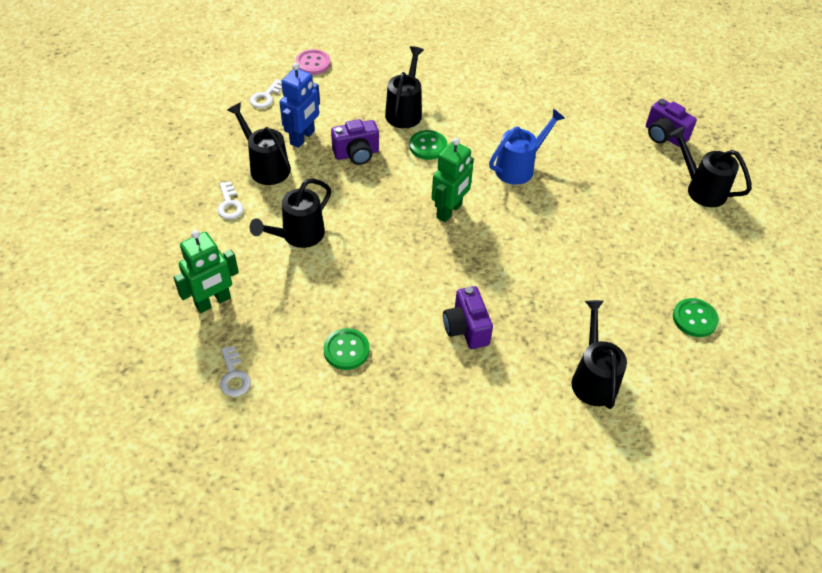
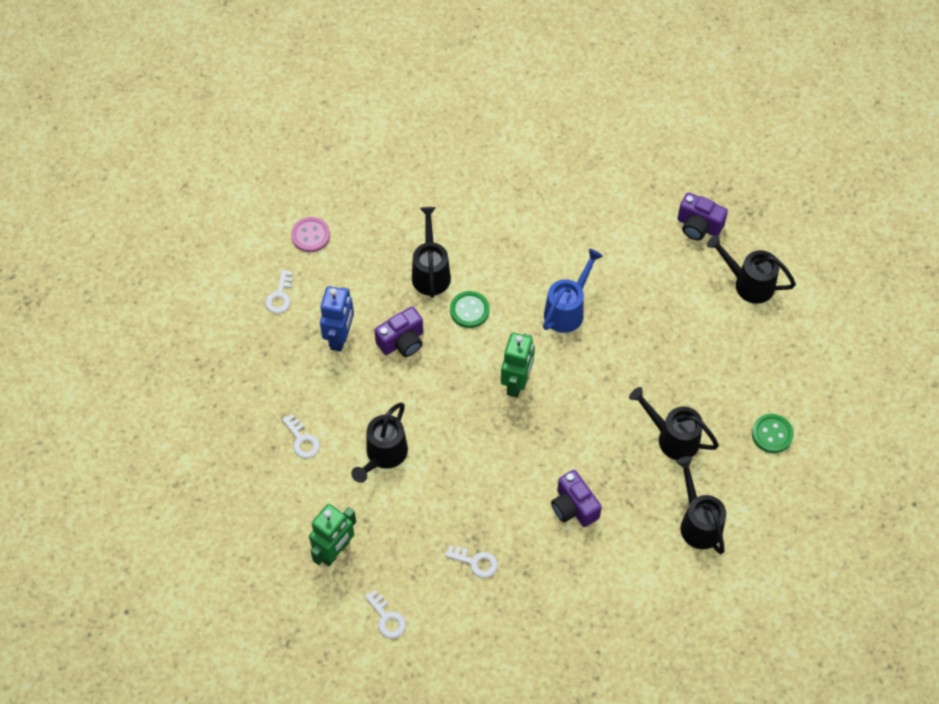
camera: 15 degrees left, 10 degrees up
black watering can [227,102,291,185] -> black watering can moved to [629,387,719,460]
green button [323,328,370,370] -> white key [445,545,498,578]

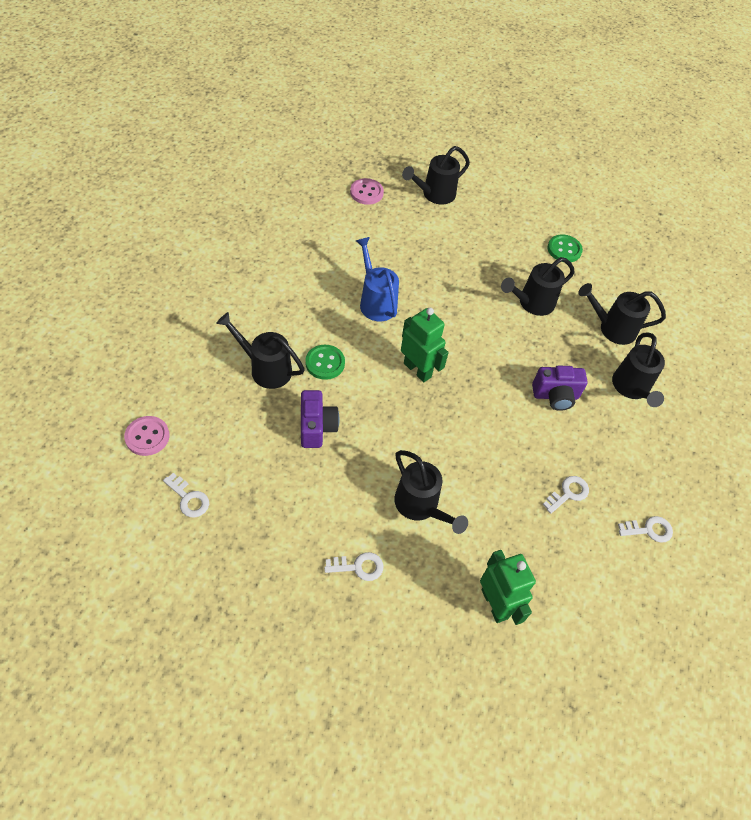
camera: 65 degrees left, 5 degrees down
blue robot [320,286,354,352] -> none
white key [365,590,406,639] -> white key moved to [618,516,673,543]
purple camera [677,193,728,240] -> pink button [350,178,384,205]
none -> black watering can [612,332,665,407]

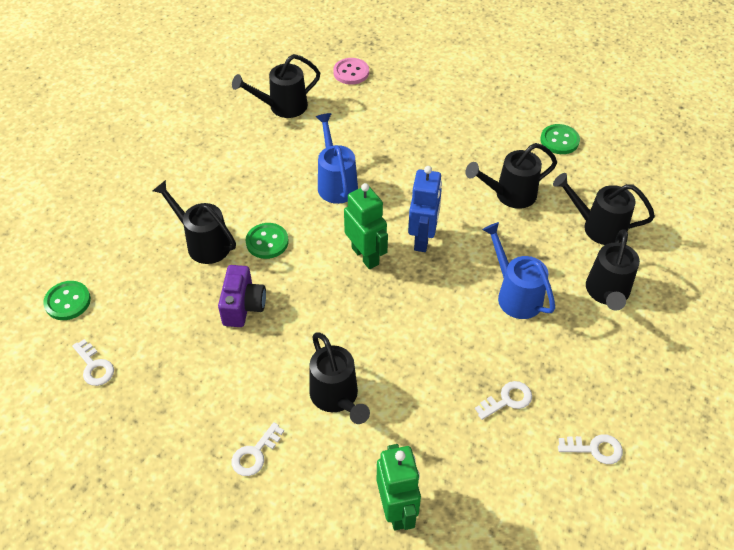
camera: 15 degrees right, 5 degrees down
pink button [124,416,170,456] -> green button [43,281,91,320]
white key [324,552,384,581] -> white key turned 120 degrees clockwise [231,422,284,476]
black watering can [402,146,470,205] -> black watering can moved to [232,54,320,118]
purple camera [532,366,588,411] -> blue watering can [482,222,555,319]
none -> blue robot [408,166,442,252]

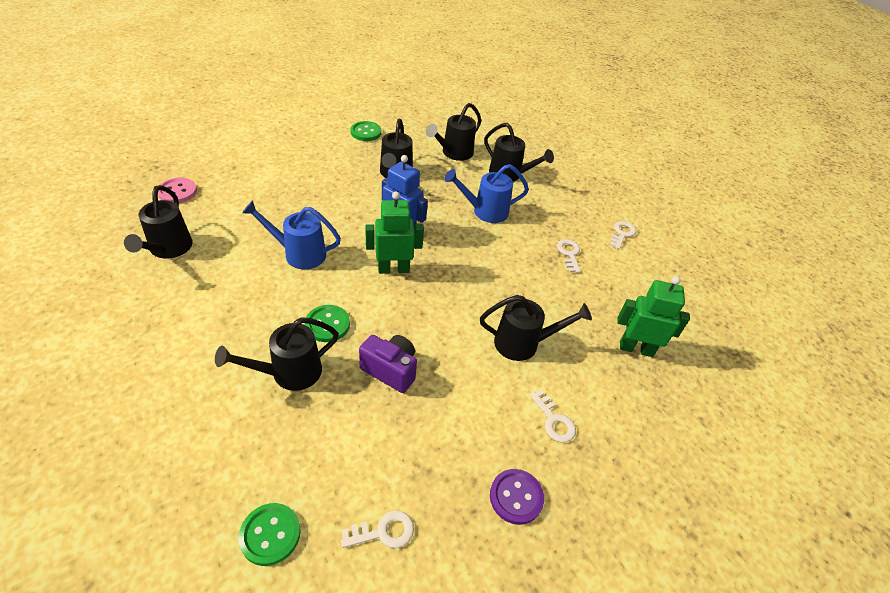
camera: 70 degrees left, 5 degrees down
none -> purple button [490,469,544,525]

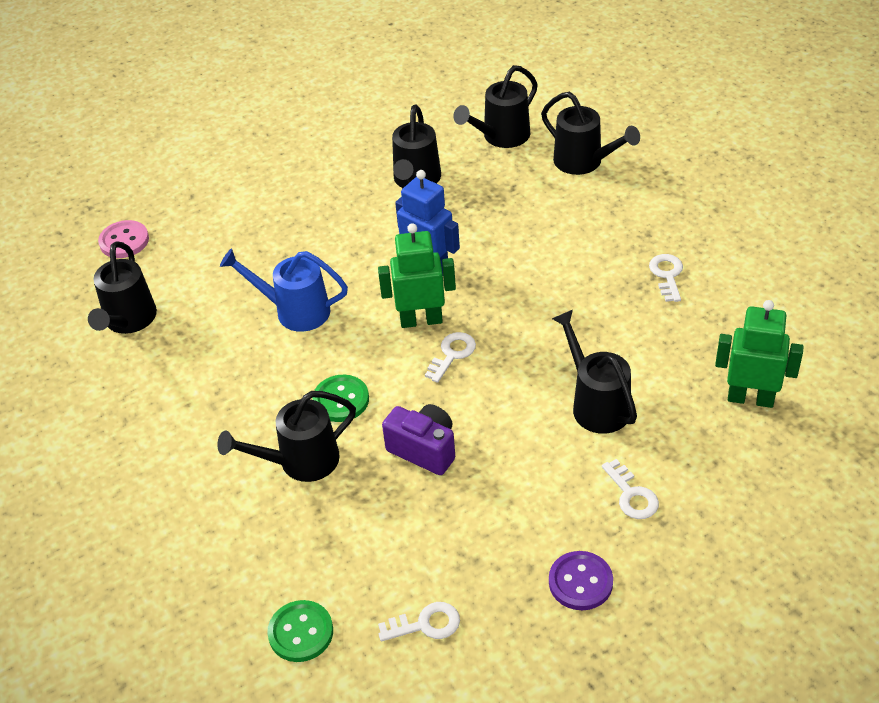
camera: 10 degrees right, 0 degrees up
green button [350,121,381,141] -> none
blue watering can [445,164,529,223] -> none
black watering can [480,295,592,361] -> black watering can turned 120 degrees counterclockwise [552,310,637,434]
white key [610,221,637,249] -> white key moved to [425,332,476,383]

